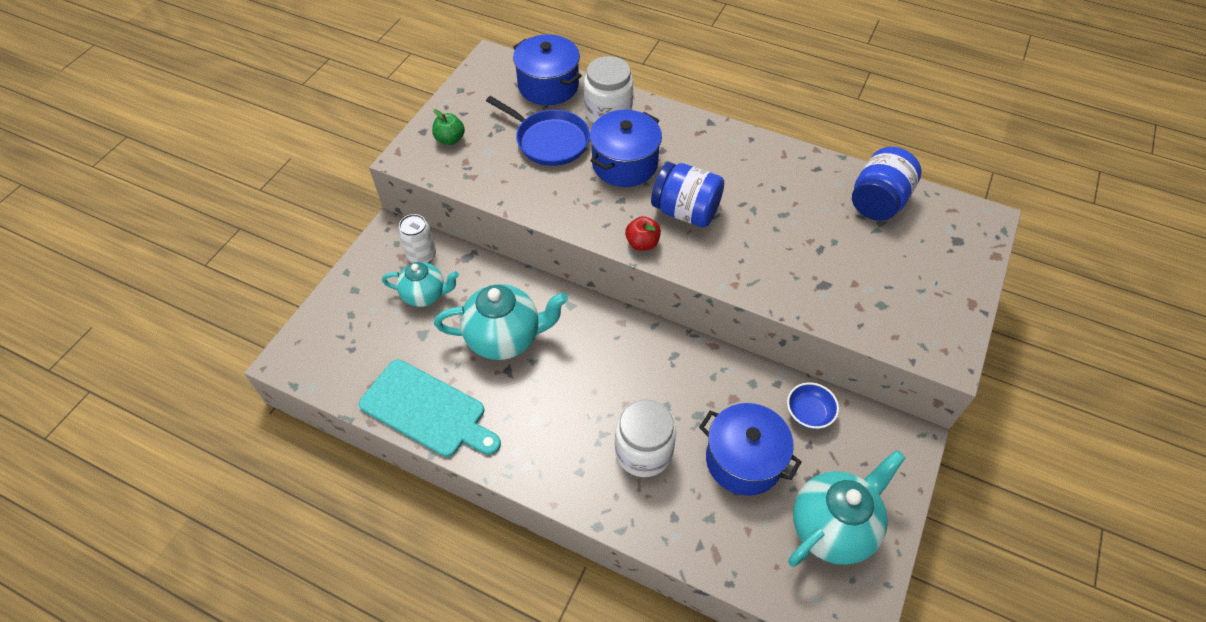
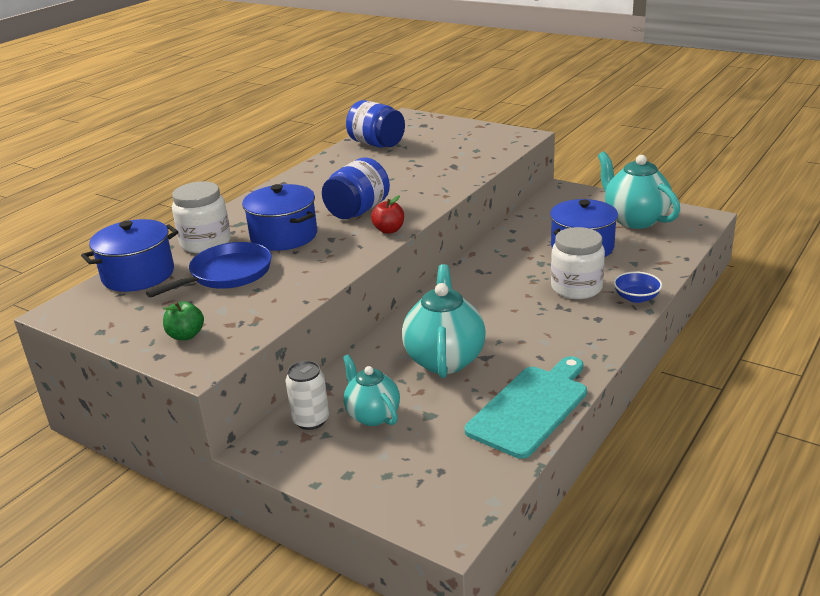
camera: 80 degrees left, 25 degrees down
turquoise teapot [382,262,459,307] -> turquoise teapot turned 45 degrees counterclockwise [343,354,400,426]
blue bowl [787,382,839,429] -> blue bowl moved to [613,271,663,303]

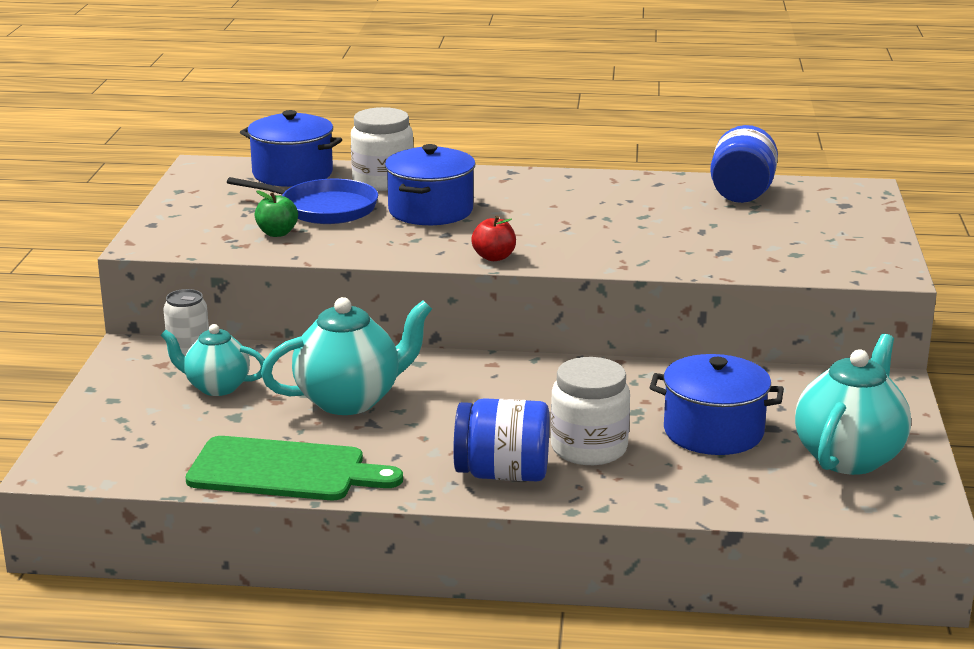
camera: 60 degrees right, 5 degrees down
green apple [163,301,204,340] -> green apple moved to [254,190,298,237]
blue jar [322,157,390,219] -> blue jar moved to [453,398,550,482]
turquoise teapot [343,354,400,426] -> turquoise teapot turned 105 degrees counterclockwise [161,324,265,396]
turquoise cutting board [465,356,587,459] -> green cutting board [186,436,403,500]
blue bowl [613,271,663,303] -> none

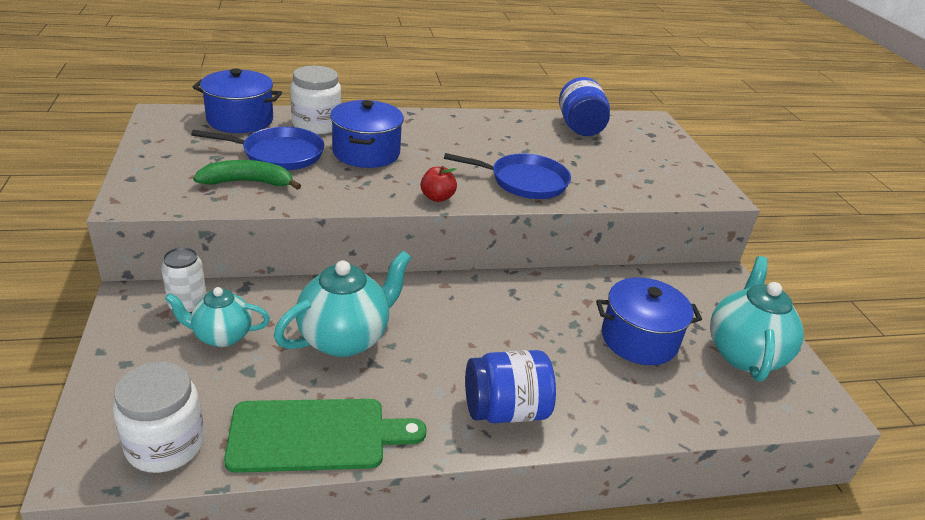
camera: 20 degrees left, 10 degrees up
green apple [254,190,298,237] -> green banana [193,160,301,190]
white jar [551,357,630,465] -> white jar moved to [113,361,204,473]
none -> blue pan [444,153,571,199]

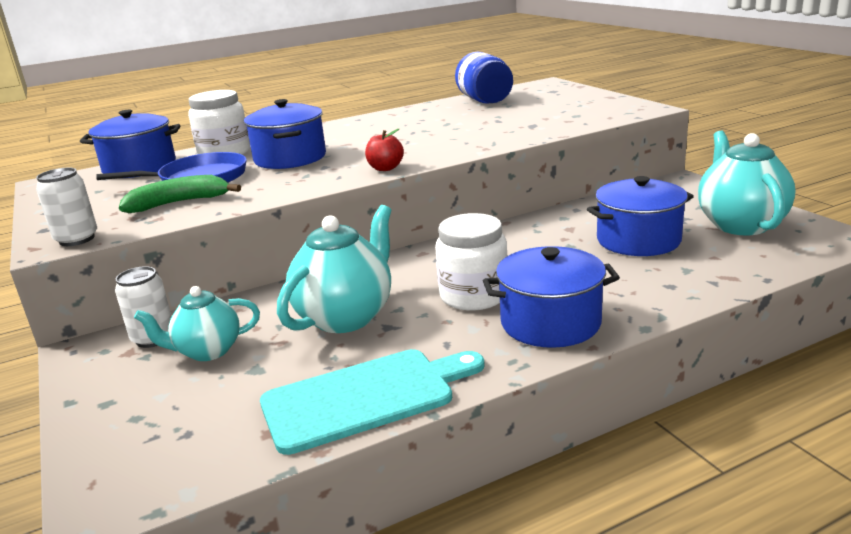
camera: 10 degrees left, 10 degrees down
white jar [113,361,204,473] -> white jar moved to [435,213,508,311]
green cutting board [224,399,427,473] -> turquoise cutting board [260,349,485,455]
blue pan [444,153,571,199] -> none
blue jar [465,350,556,423] -> blue pot [483,246,620,348]
none -> white can [36,168,97,246]

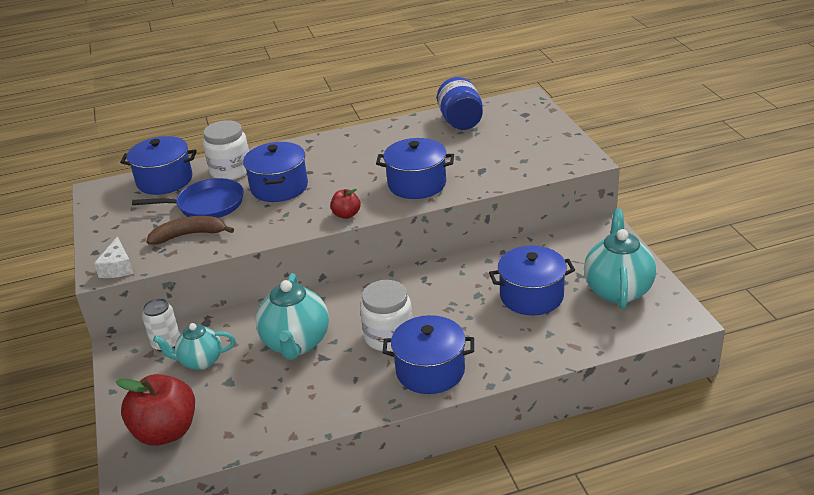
camera: 10 degrees right, 10 degrees up
white can [36,168,97,246] -> white cheese [94,237,133,278]
green banana [119,175,241,213] -> brown banana [147,216,234,245]
turquoise cutting board [260,349,485,455] -> none
turquoise teapot [277,205,392,333] -> turquoise teapot turned 135 degrees clockwise [256,273,329,360]
none -> red apple [116,374,195,446]
none -> blue pot [376,138,454,199]

